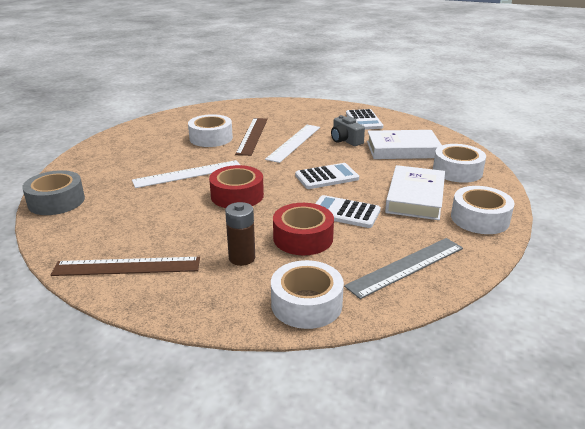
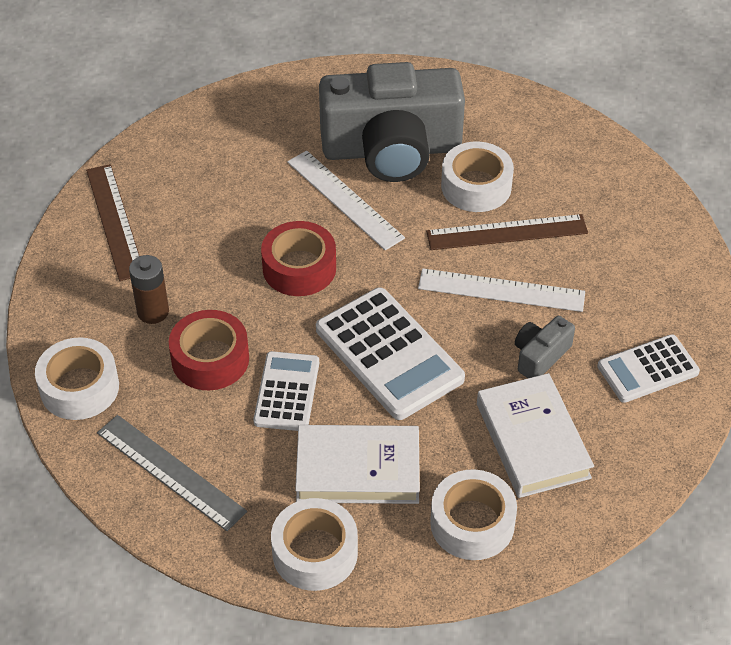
camera: 75 degrees right, 20 degrees up
grey tape [22,170,85,215] -> none
white calculator [295,163,359,189] -> white calculator [316,287,465,420], size x1.62
none -> grey camera [319,62,465,182]

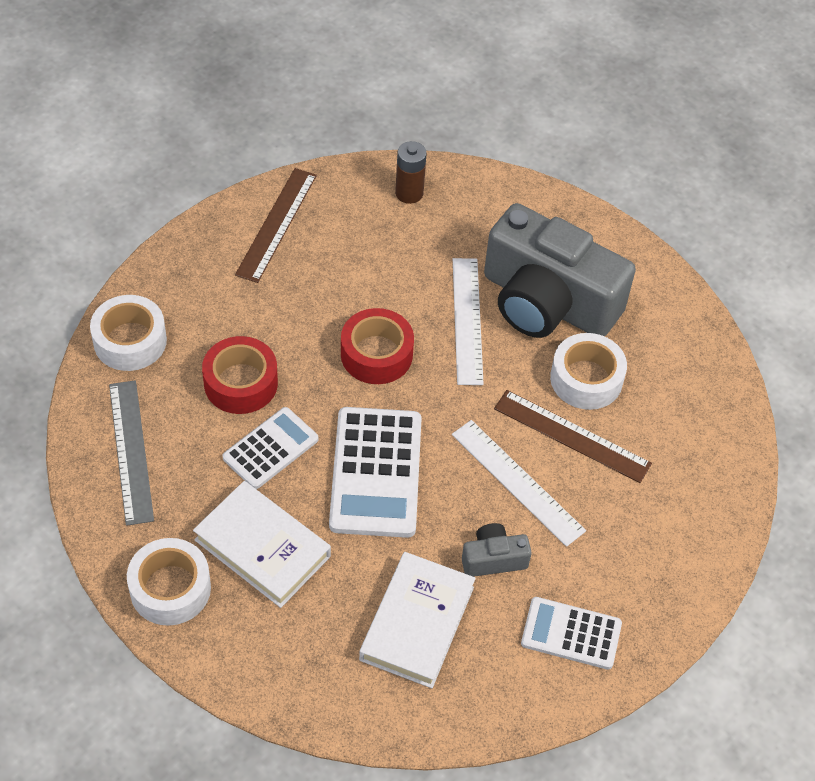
camera: 35 degrees right, 5 degrees up
brown battery [129,255,169,324] -> brown battery moved to [395,141,427,204]
white tape [430,469,517,560] -> none

